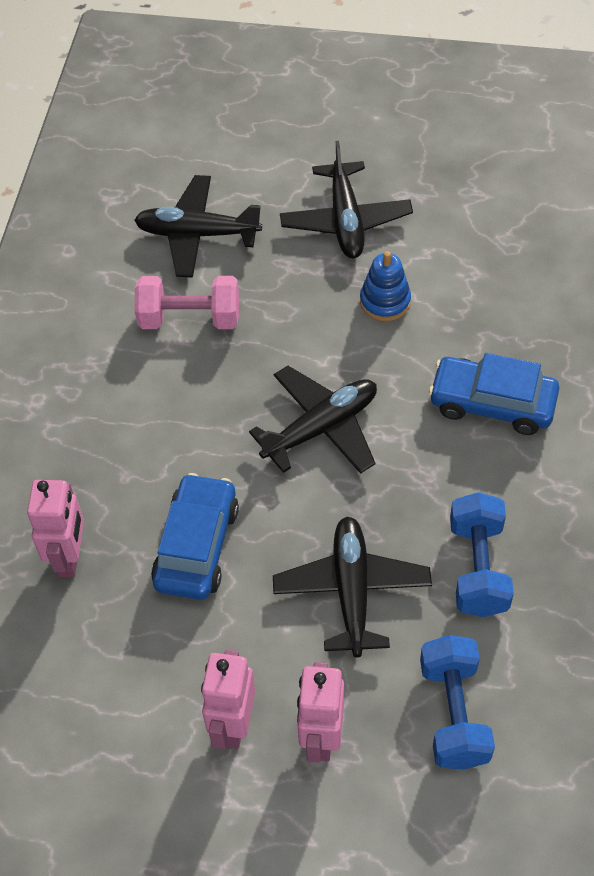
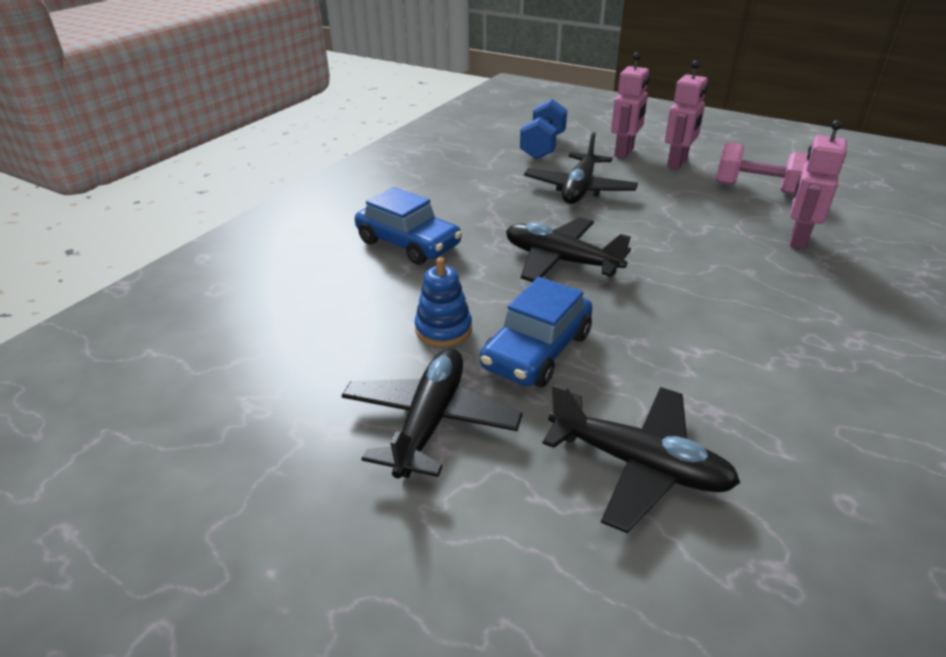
camera: 160 degrees left, 20 degrees down
pink dumbbell [135,276,239,329] -> pink dumbbell moved to [716,143,808,195]
blue car [151,473,239,600] -> blue car moved to [480,277,593,387]
black plane [249,366,377,474] -> black plane turned 45 degrees clockwise [506,217,631,282]
blue dumbbell [450,492,514,617] -> none

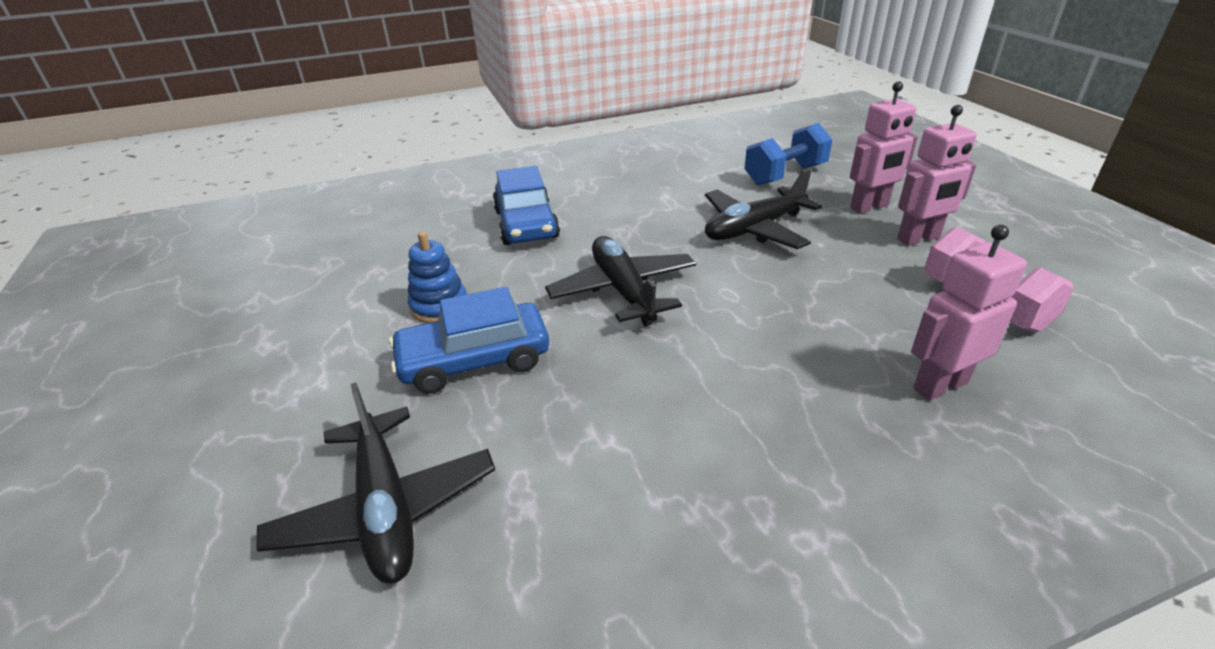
camera: 40 degrees right, 0 degrees up
black plane [341,348,523,478] -> none

